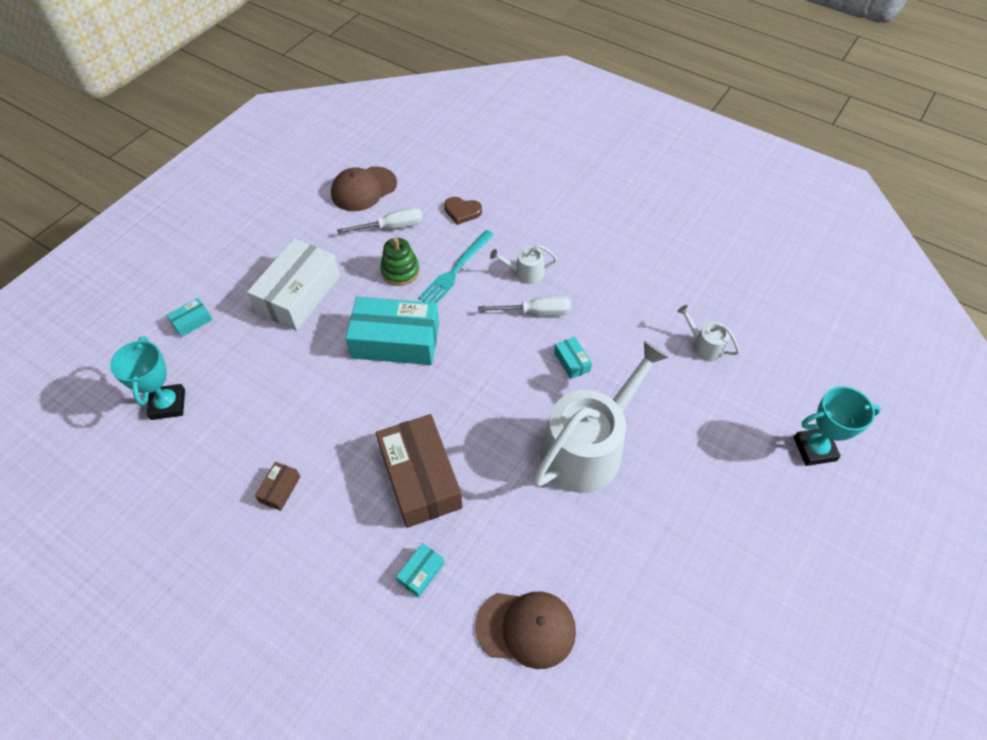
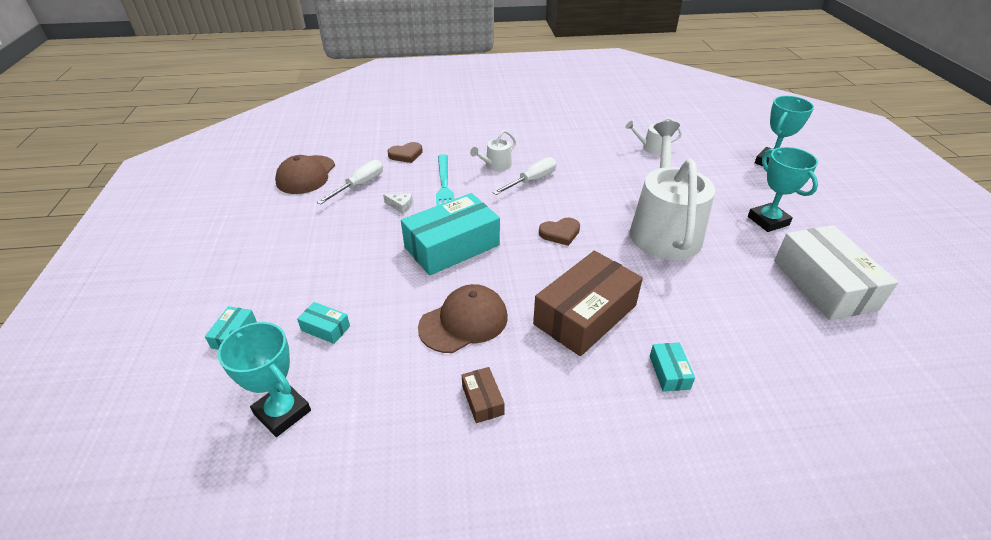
camera: 40 degrees left, 15 degrees down
white box [247,239,340,331] -> white box moved to [774,225,898,320]
brown box [376,414,463,528] -> brown box turned 75 degrees counterclockwise [533,251,643,356]
green stacking toy [380,237,419,286] -> white cheese [383,193,413,214]
brown cap [475,592,576,669] -> brown cap moved to [418,284,508,353]
turquoise box [554,337,592,379] -> turquoise box moved to [297,302,350,344]
none -> brown heart [539,218,580,246]
none -> turquoise trophy [748,147,818,232]

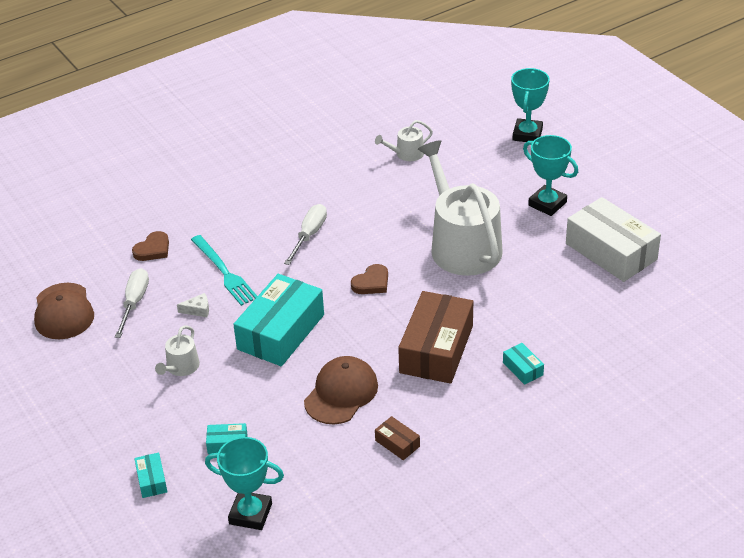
camera: 25 degrees left, 0 degrees up
white watering can [470,130,516,171] -> white watering can moved to [155,325,200,376]

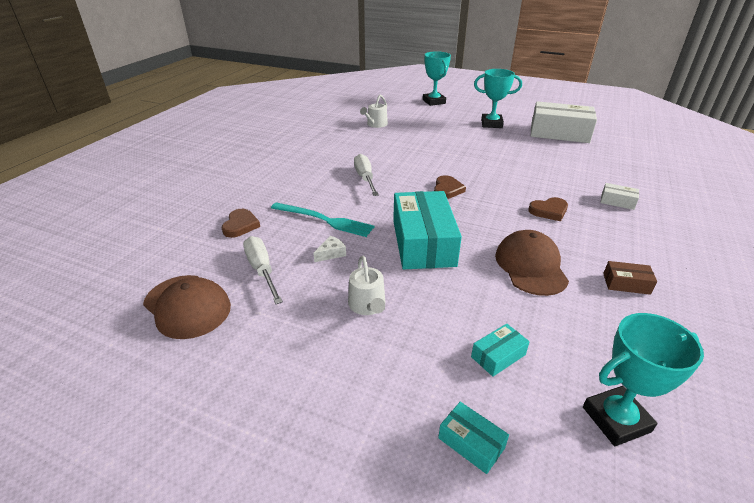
camera: 35 degrees left, 5 degrees down
brown box [398,291,473,384] -> brown heart [528,197,568,221]
white watering can [418,140,503,276] -> none
turquoise box [503,343,544,385] -> white box [600,183,639,210]

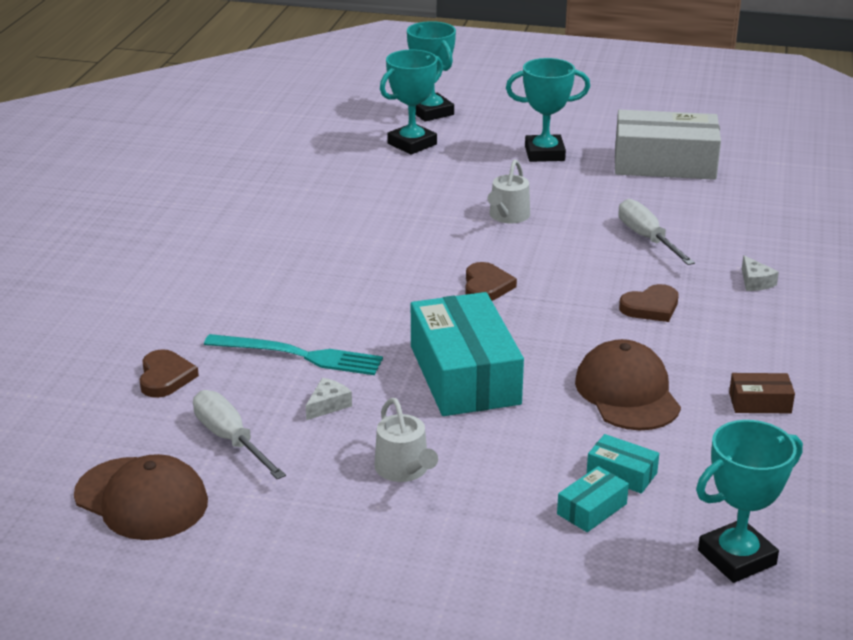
camera: 10 degrees left, 5 degrees down
white screwdriver [354,154,379,196] -> white screwdriver moved to [618,199,695,265]
white watering can [360,95,388,128] -> white watering can moved to [488,159,530,223]
turquoise box [438,402,509,474] -> turquoise box moved to [587,434,659,494]
white box [600,183,639,210] -> white cheese [742,255,779,291]
none -> turquoise trophy [380,50,443,155]

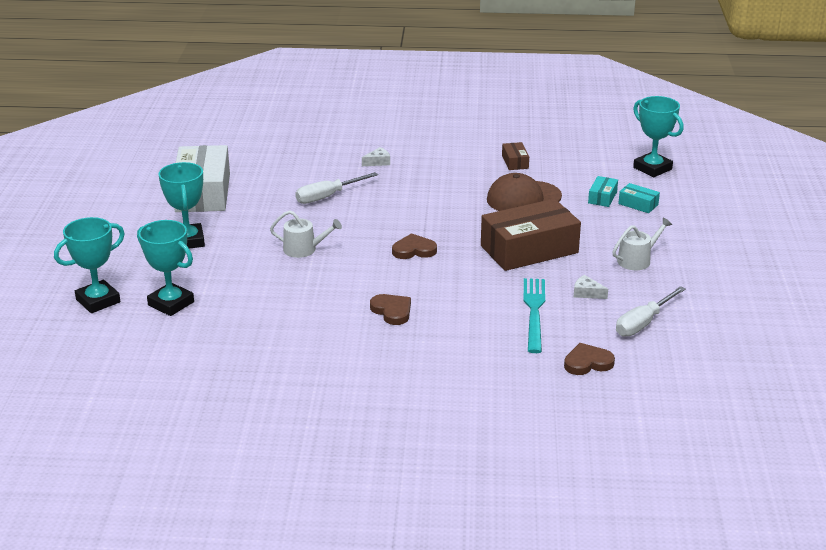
camera: 100 degrees left, 0 degrees up
brown cap [74,454,208,540] -> none
turquoise box [411,292,524,416] -> brown box [481,199,581,271]
brown heart [619,284,678,322] -> brown heart moved to [370,294,411,325]

